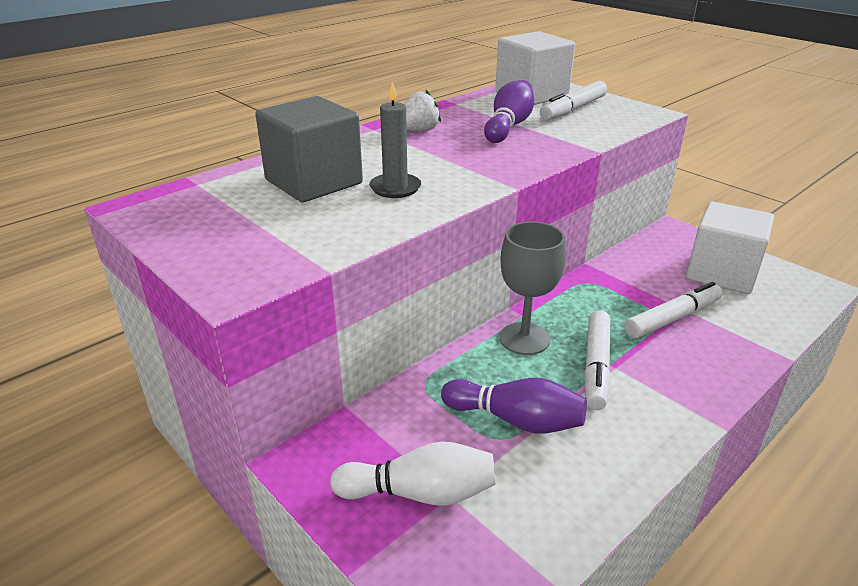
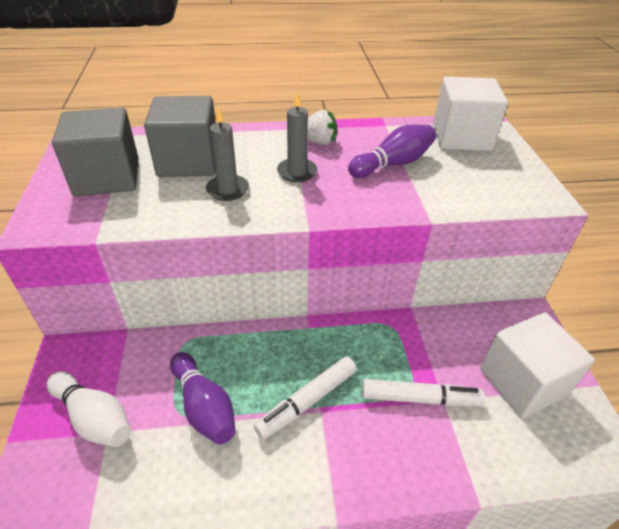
camera: 35 degrees right, 10 degrees up
grey goblet [499,221,566,355] -> none
white marker [540,81,607,120] -> none
none -> grey cube [52,107,139,196]
none -> grey candle [277,92,317,182]

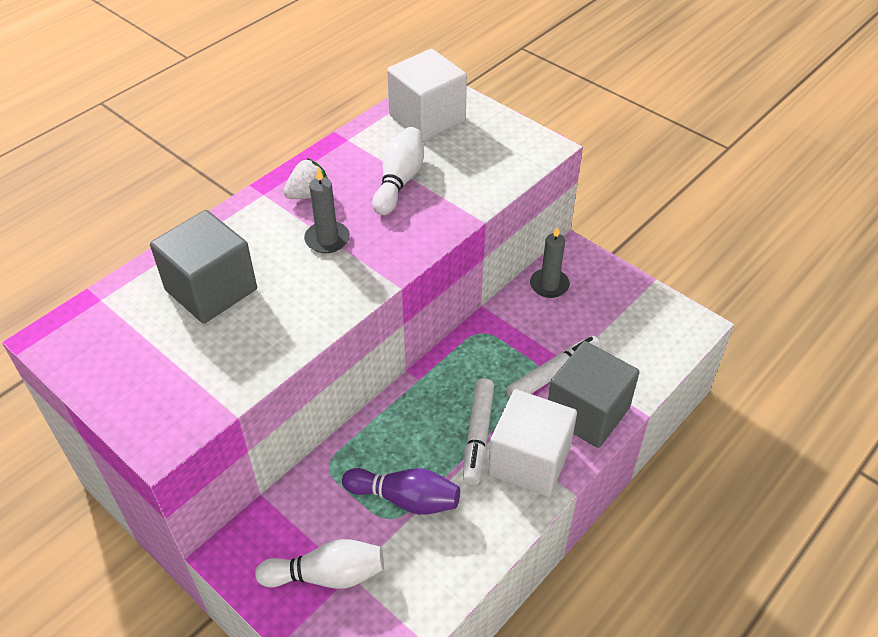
camera: 40 degrees left, 5 degrees up
grey cube [52,107,139,196] -> grey cube moved to [548,341,640,448]
grey candle [206,108,249,201] -> grey candle moved to [530,226,570,298]
purple bowling pin [348,125,436,178] -> white bowling pin [372,127,424,215]
white cube [480,312,595,418] -> white cube moved to [488,389,577,497]

